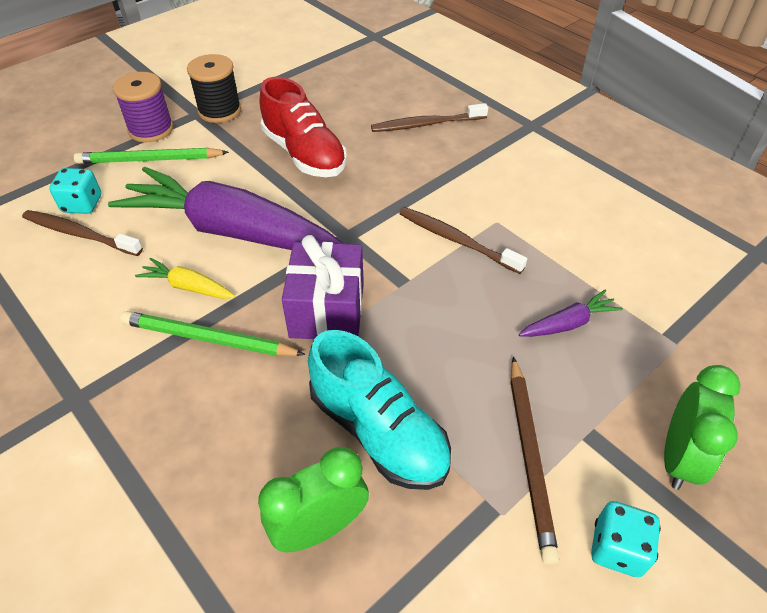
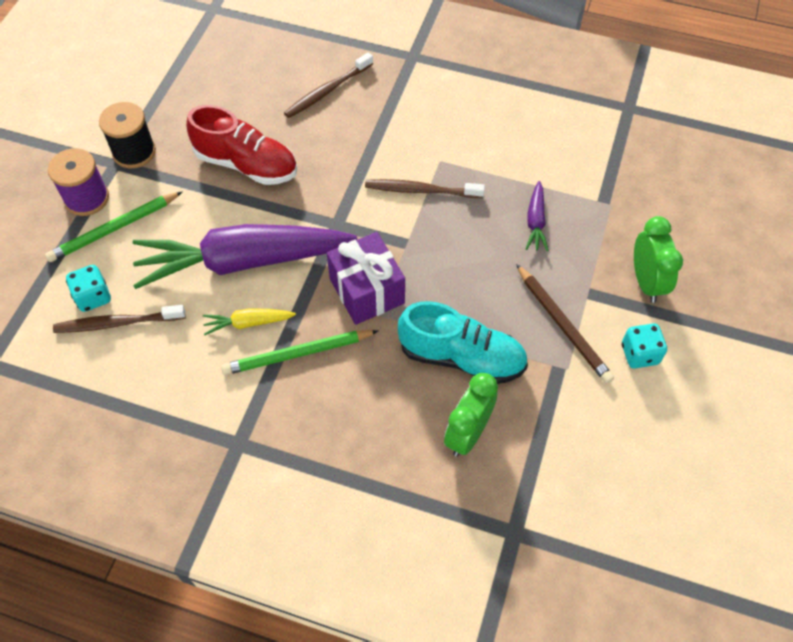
camera: 30 degrees left, 10 degrees up
purple carrot [519,290,623,337] -> purple carrot turned 150 degrees clockwise [526,181,549,251]

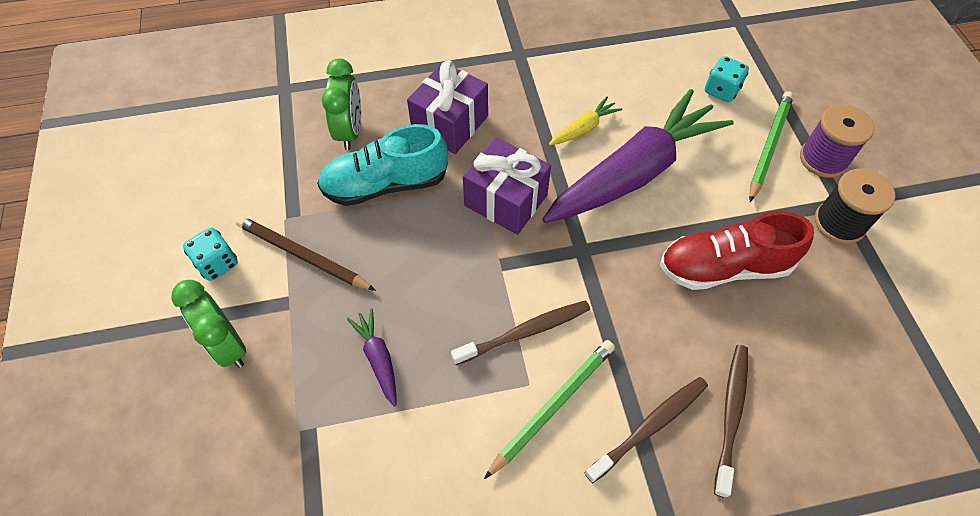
camera: 150 degrees right, 0 degrees up
brown toothbrush [53,305,186,333] -> brown toothbrush moved to [585,377,708,483]
green pencil [221,330,378,375] -> green pencil moved to [484,340,615,479]
none -> purple gift [407,60,488,154]

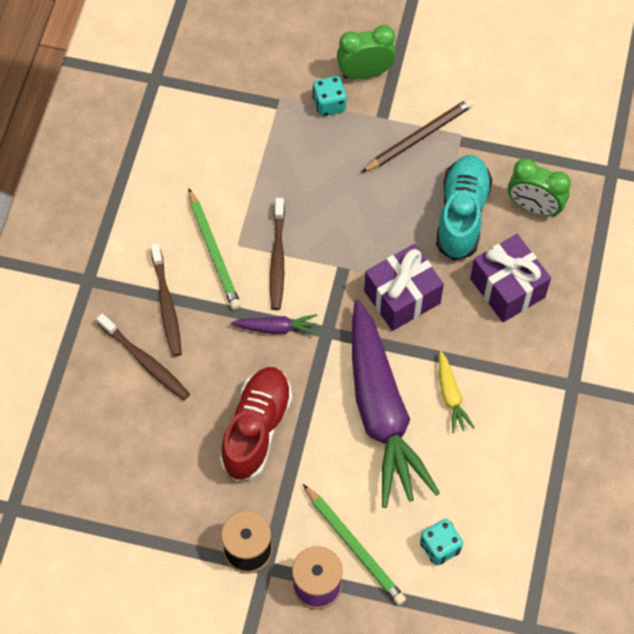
camera: 115 degrees right, 5 degrees up
turquoise dice [183,227,238,281] -> turquoise dice moved to [313,76,347,116]
purple carrot [347,308,396,407] -> purple carrot moved to [231,314,317,335]

